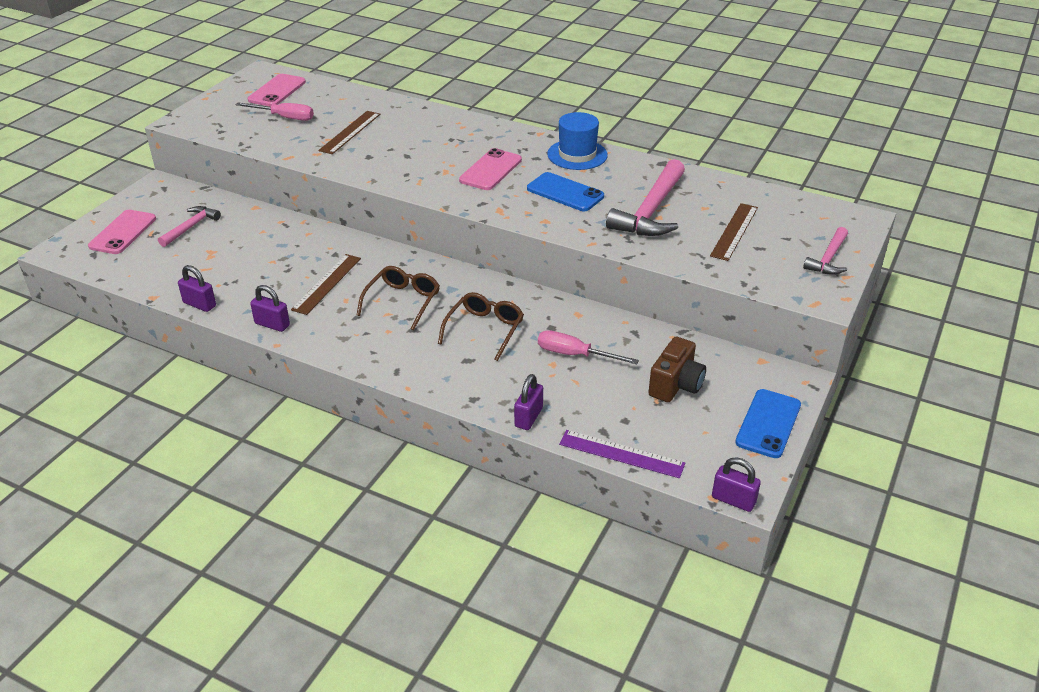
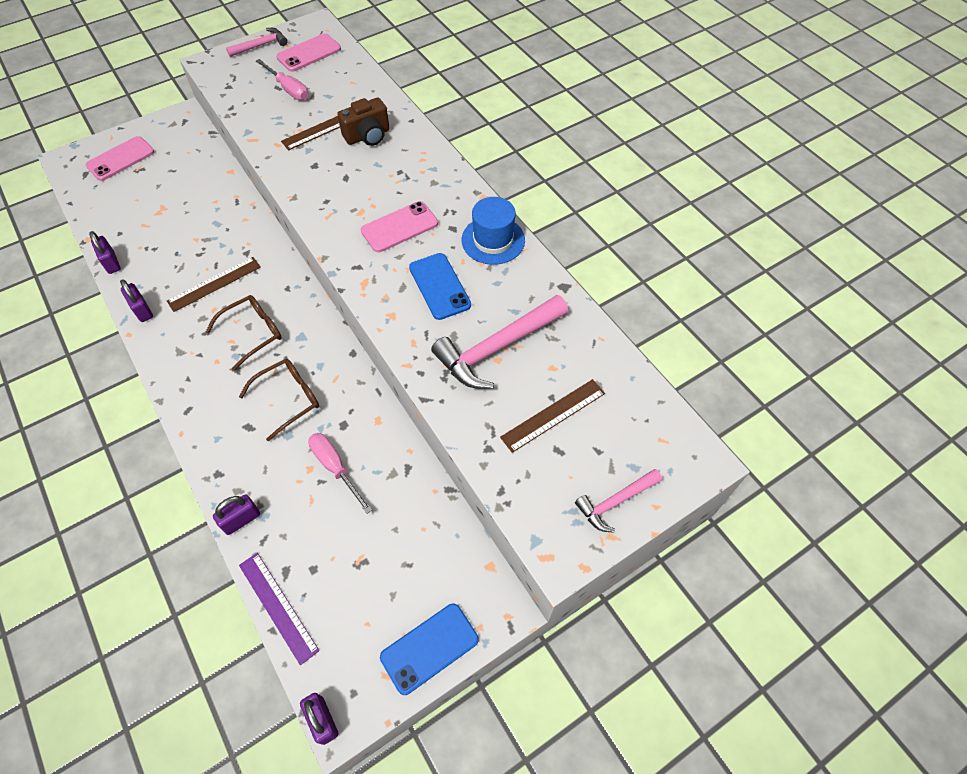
camera: 30 degrees right, 20 degrees up
pink hammer [158,206,221,247] -> pink hammer moved to [226,28,288,57]
brown camera [648,337,706,402] -> brown camera moved to [337,98,390,146]

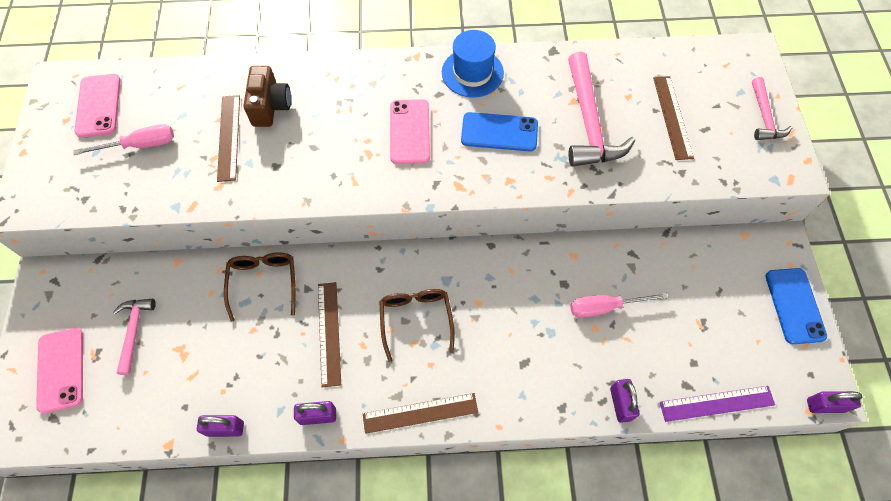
camera: 60 degrees left, 5 degrees up
pink hammer [226,28,288,57] -> pink hammer moved to [113,299,156,375]
brown glasses [239,359,319,442] -> brown glasses moved to [224,252,296,322]
none -> brown ruler [363,393,478,434]

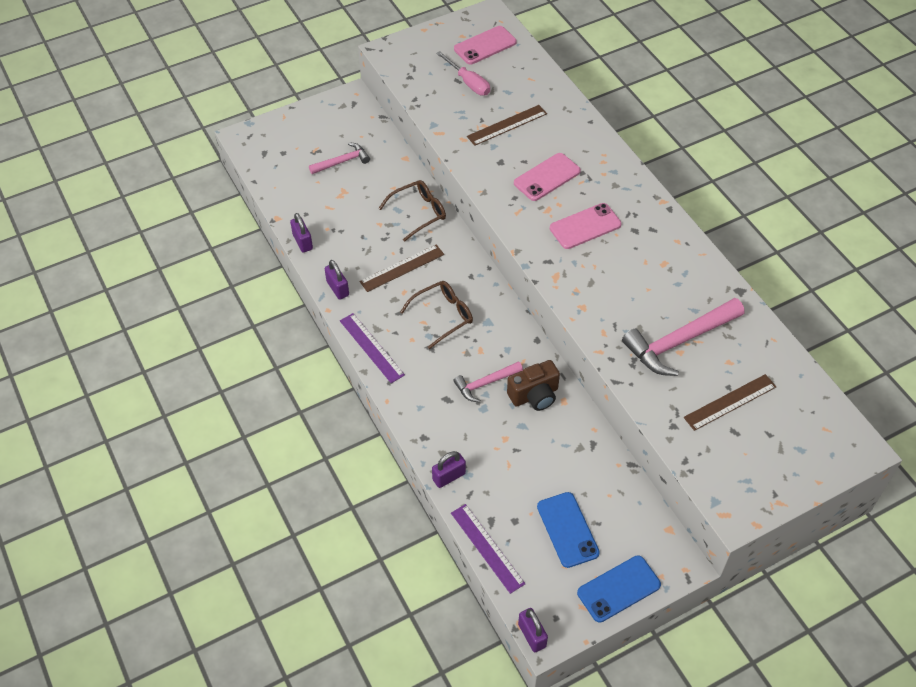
camera: 65 degrees right, 10 degrees down
pink phone [36,328,83,413] -> pink phone moved to [514,153,581,201]
brown camera [244,66,291,127] -> brown camera moved to [507,360,560,411]
brown ruler [363,393,478,434] -> purple ruler [340,313,405,383]
blue hat [442,30,504,98] -> none
blue phone [461,112,538,151] -> blue phone moved to [537,492,600,568]
pink screwdriver [570,293,668,318] -> none
pink hammer [752,77,792,140] -> pink hammer moved to [453,361,523,403]

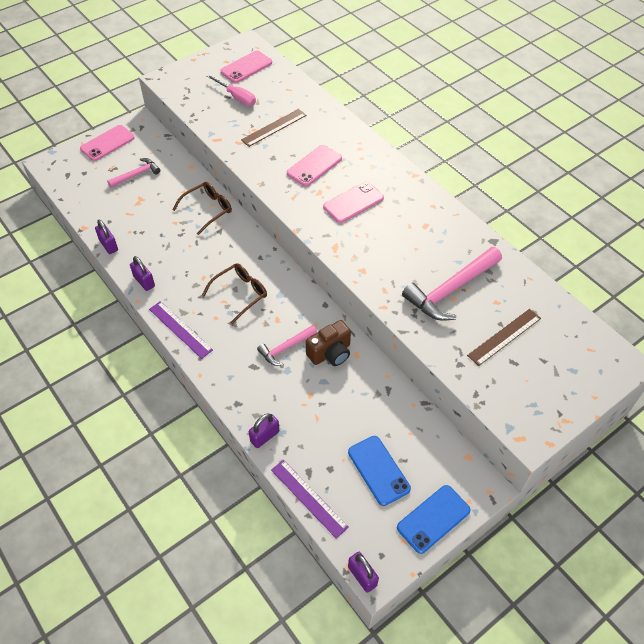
camera: 10 degrees left, 0 degrees up
brown ruler [359,244,444,292] -> none
none -> pink phone [80,125,135,161]

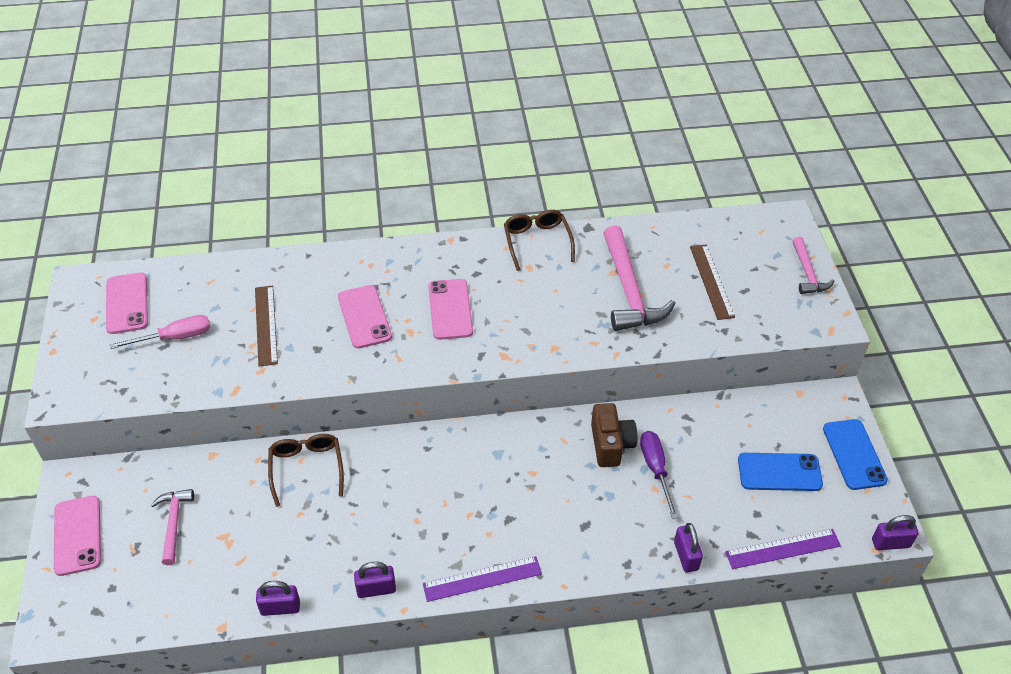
camera: 60 degrees left, 5 degrees down
brown glasses [202,263,267,324] -> brown glasses moved to [504,210,575,271]
pink hammer [257,325,317,366] -> pink hammer moved to [793,237,834,294]
none -> purple screwdriver [640,431,678,519]

